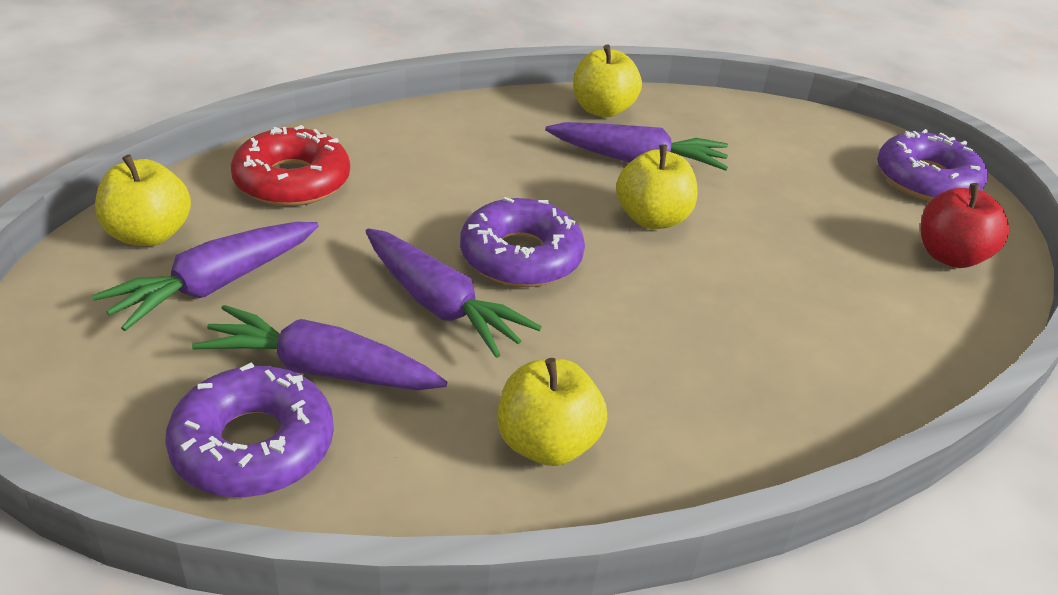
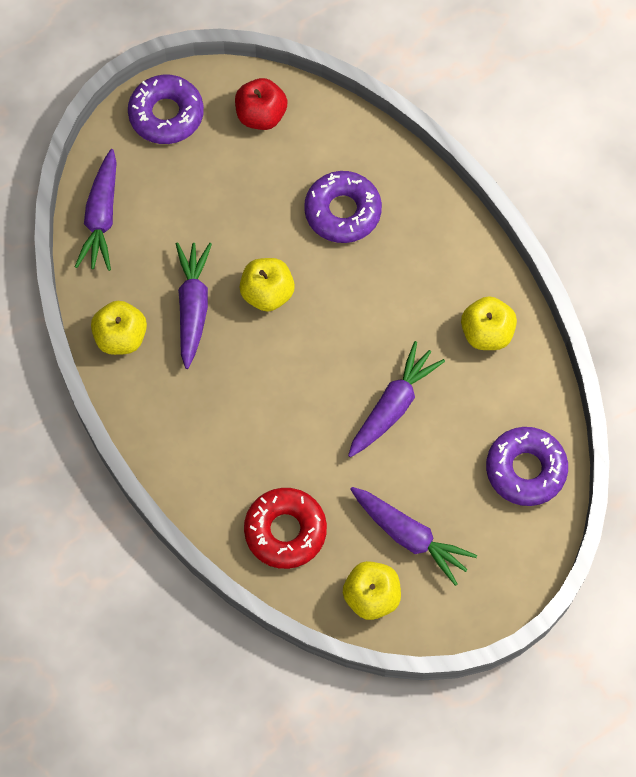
camera: 95 degrees left, 30 degrees up
purple carrot [192,305,447,390] -> purple carrot moved to [75,149,117,271]
purple donut [460,197,585,287] -> purple donut moved to [304,171,382,243]

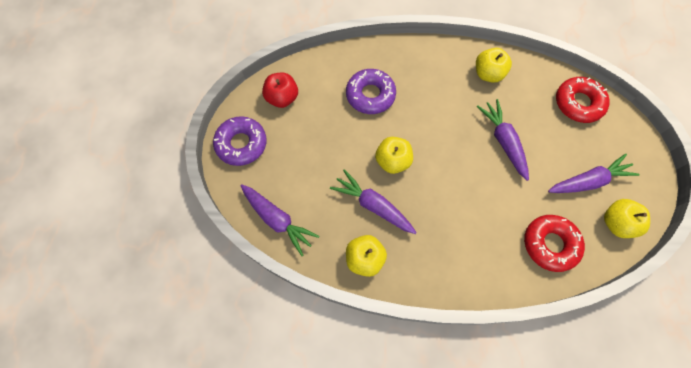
camera: 55 degrees left, 0 degrees up
purple donut [486,427,568,506] -> red donut [556,77,610,123]

